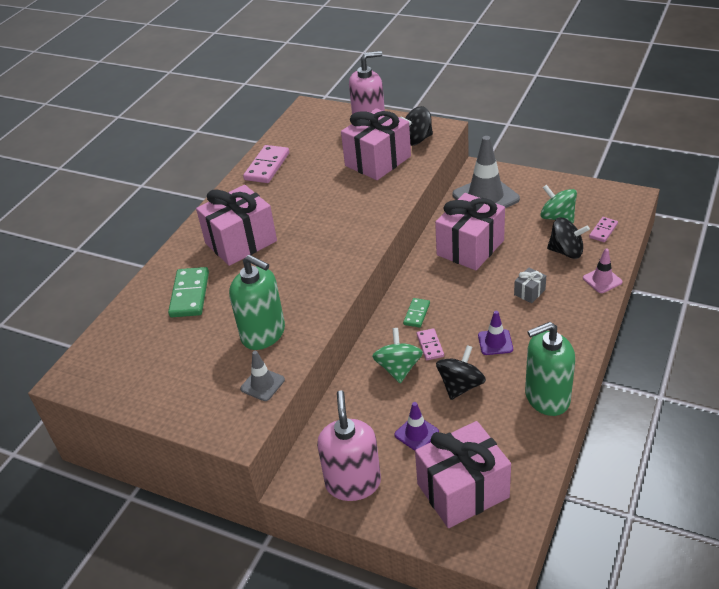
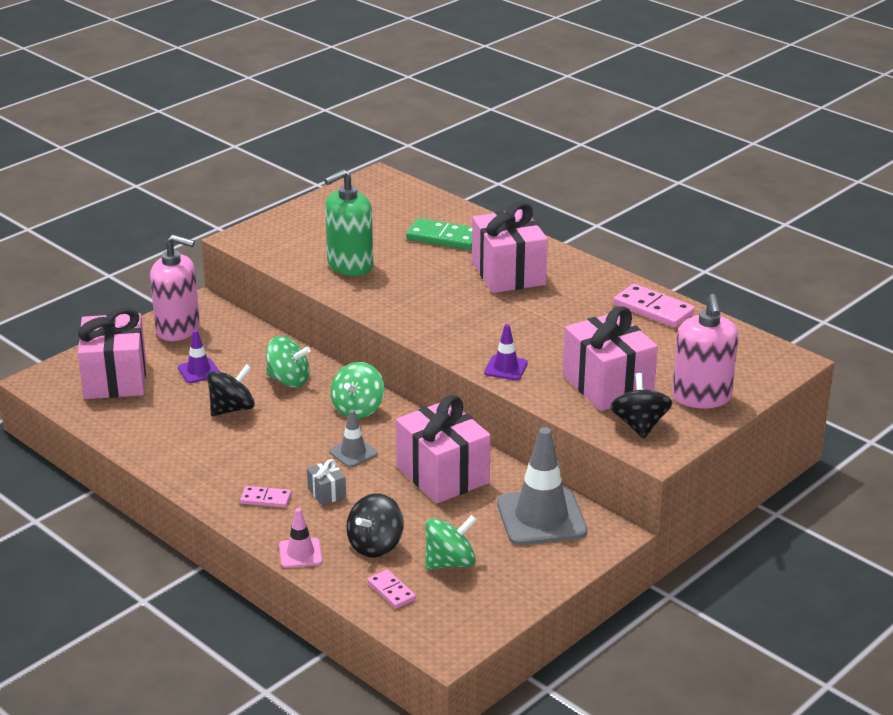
camera: 105 degrees right, 10 degrees down
grey traffic cone [240,351,285,401] -> grey traffic cone moved to [329,410,378,467]
green domino [403,298,430,328] -> green spinning top [330,362,384,419]
pink domino [417,328,444,360] -> pink domino moved to [240,486,291,508]
black spinning top [436,345,486,400] -> black spinning top turned 90 degrees counterclockwise [207,364,255,416]
purple traffic cone [478,311,513,355] -> purple traffic cone moved to [484,324,528,380]
green soap dispenser [525,322,575,416] -> none

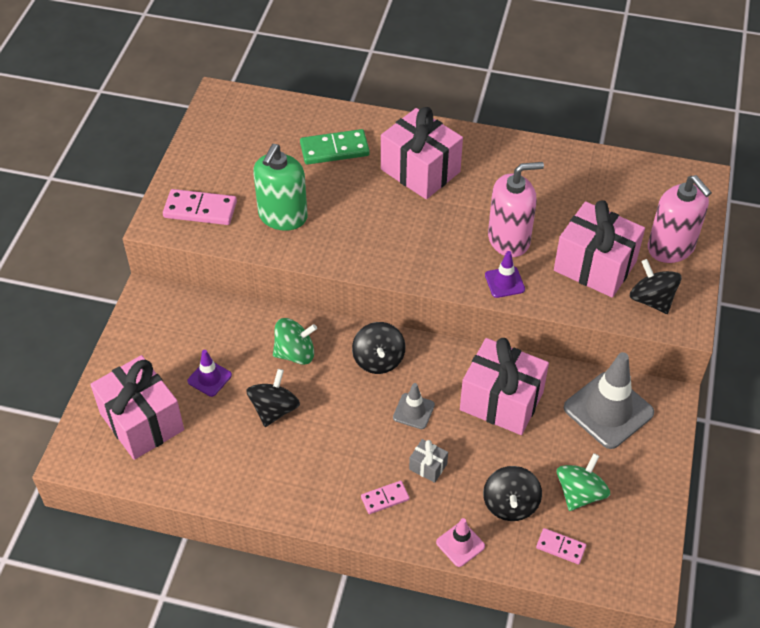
camera: 30 degrees left, 20 degrees up
pink soap dispenser [150,235,200,341] -> pink soap dispenser moved to [488,162,544,257]
green spinning top [330,362,384,419] -> black spinning top [352,322,405,374]
pink domino [614,284,695,328] -> pink domino moved to [163,189,237,225]

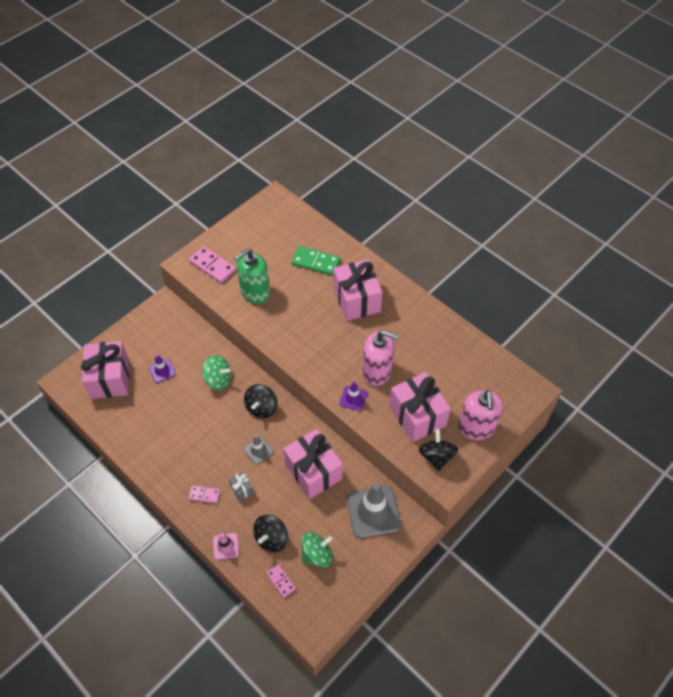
camera: 30 degrees right, 5 degrees up
black spinning top [246,369,300,427] -> none

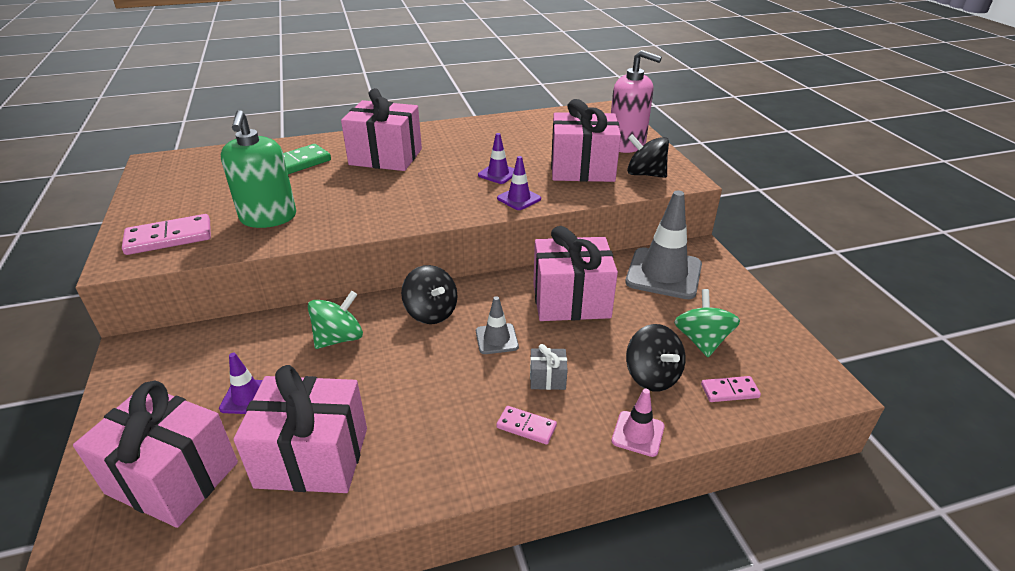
camera: 60 degrees left, 20 degrees down
pink domino [189,485,220,503] -> pink domino turned 75 degrees clockwise [496,406,557,445]
pink soap dispenser [363,330,399,386] -> purple traffic cone [478,133,514,184]
none -> pink gift [233,365,367,493]

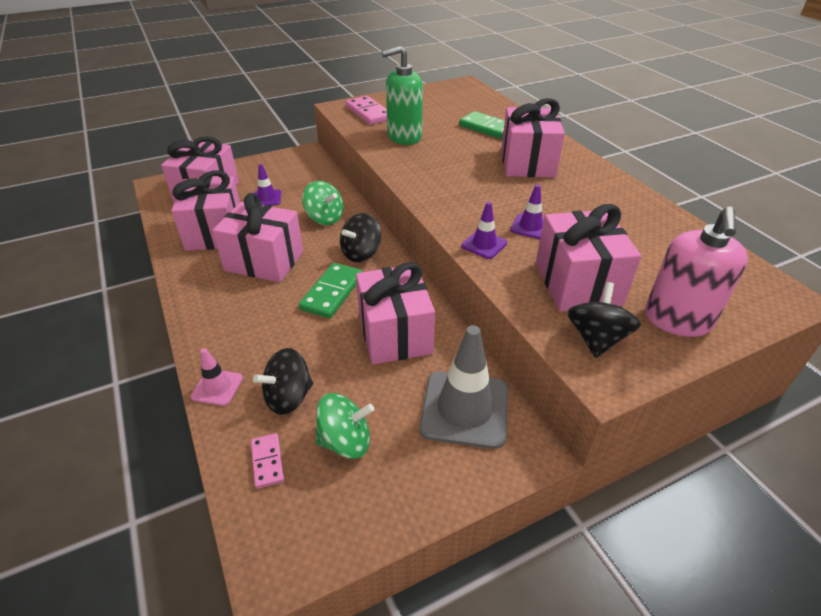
camera: 80 degrees right, 5 degrees up
grey traffic cone [476,296,519,354] -> green domino [299,263,363,318]
pink domino [496,406,557,445] -> none
grey gift [530,344,568,390] -> none
none -> pink gift [212,193,303,282]

